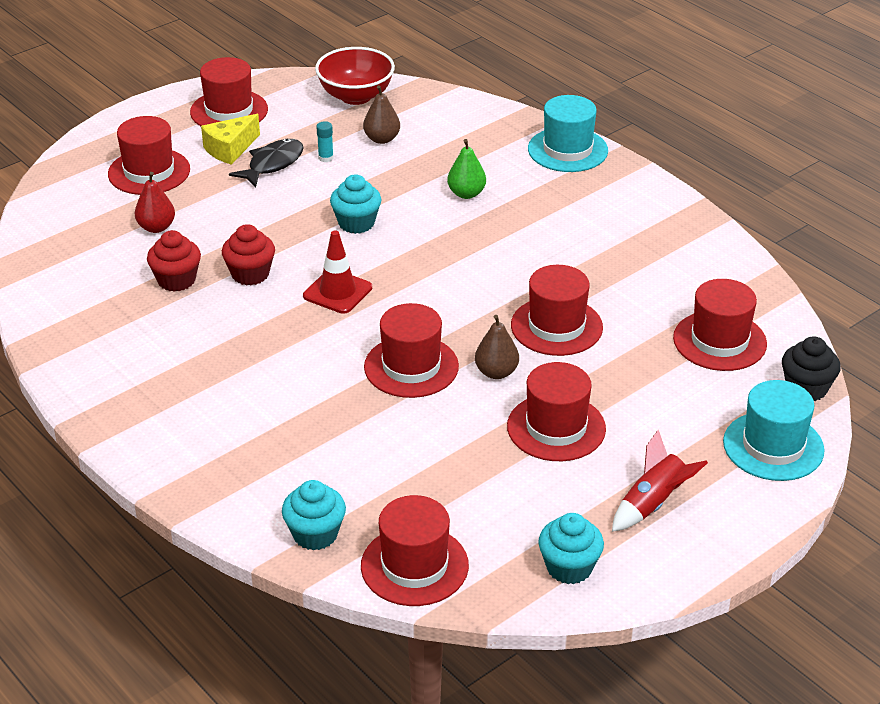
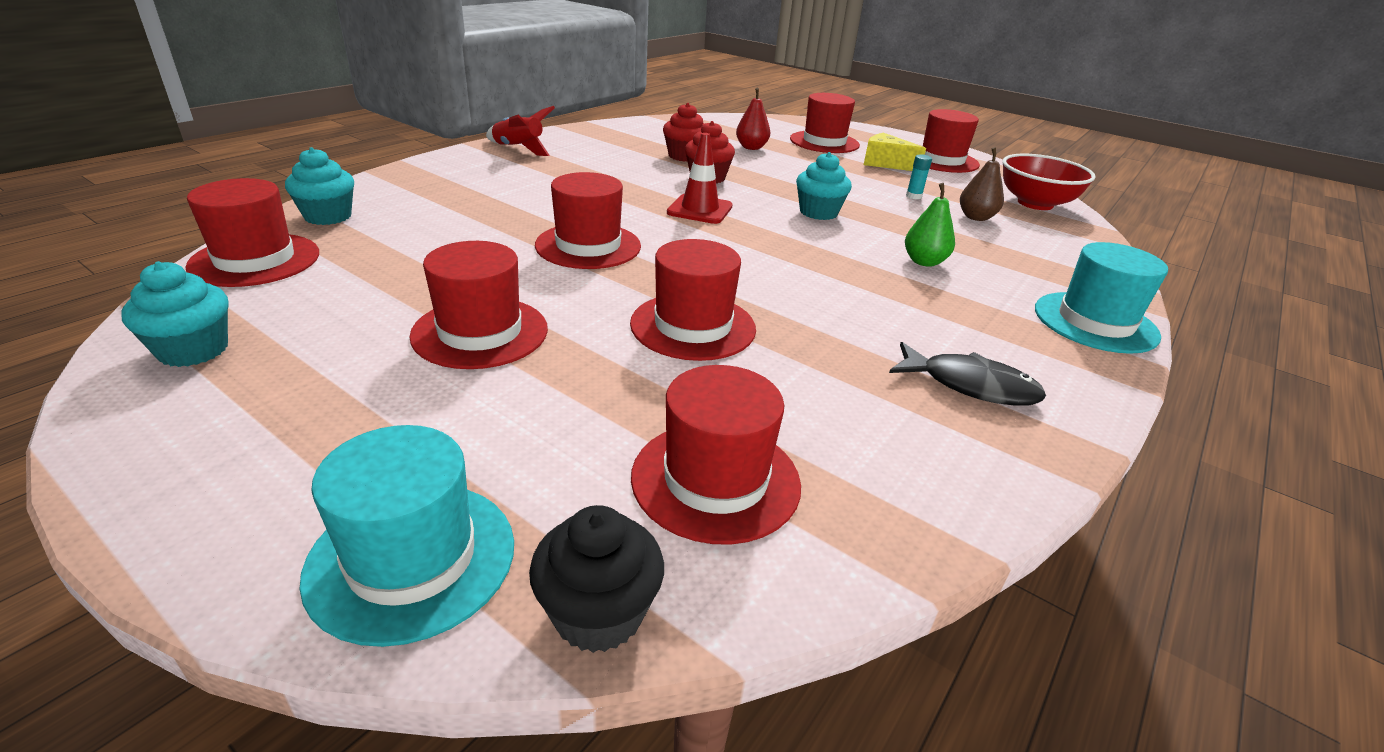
camera: 75 degrees right, 5 degrees down
black fish [229,139,304,187] -> black fish moved to [889,342,1046,406]
brown pear [475,315,519,379] -> none
red rocket [612,429,708,532] -> red rocket moved to [486,106,555,156]

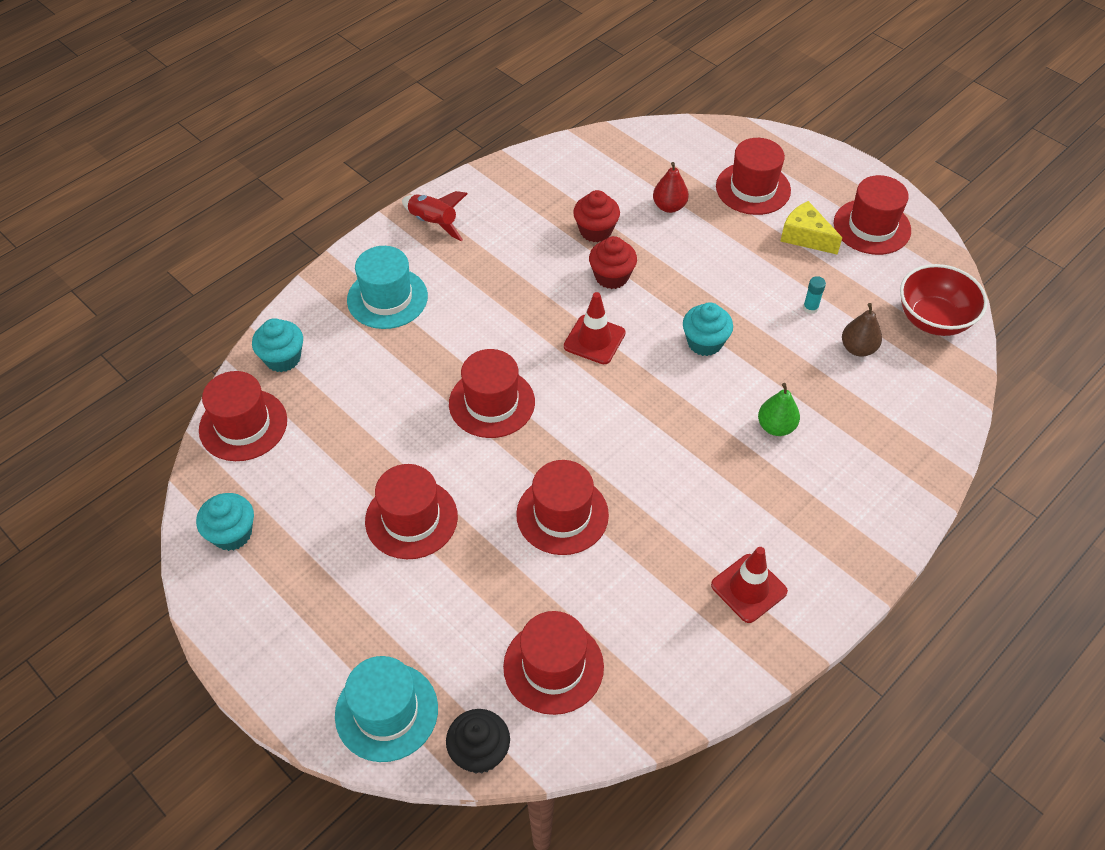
camera: 10 degrees right, 20 degrees up
black fish [889,342,1046,406] -> red traffic cone [711,547,788,623]
turquoise hat [1035,242,1168,354] -> turquoise hat moved to [347,246,428,329]

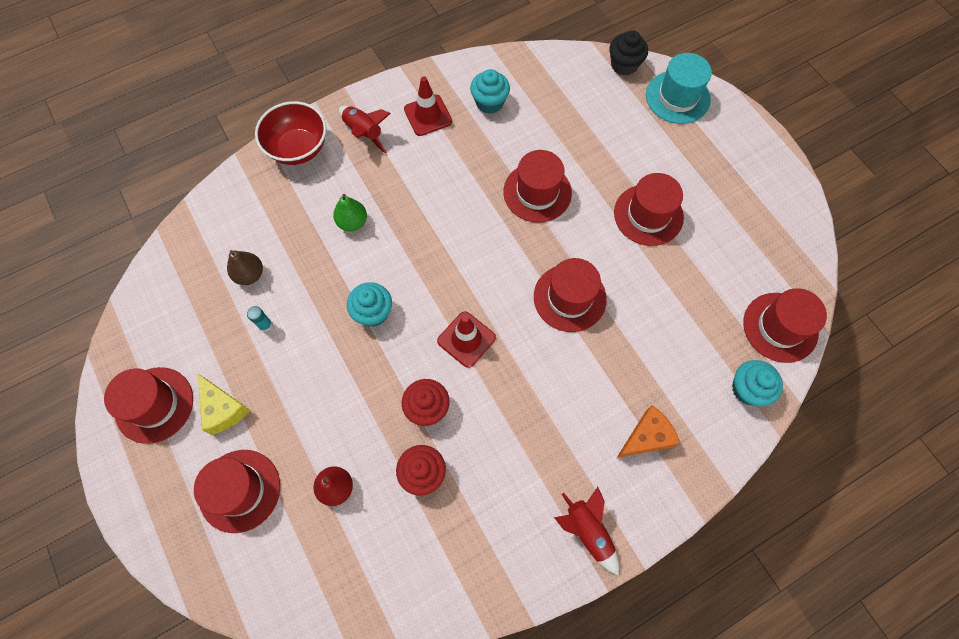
camera: 165 degrees left, 15 degrees up
turquoise cupcake [196,493,254,551] -> turquoise cupcake moved to [470,69,510,114]
turquoise hat [347,246,428,329] -> orange cheese [617,405,680,458]
red hat [503,611,604,715] -> none
red bowl [900,264,988,336] -> red bowl moved to [255,101,326,165]
none -> red rocket [339,106,391,154]

